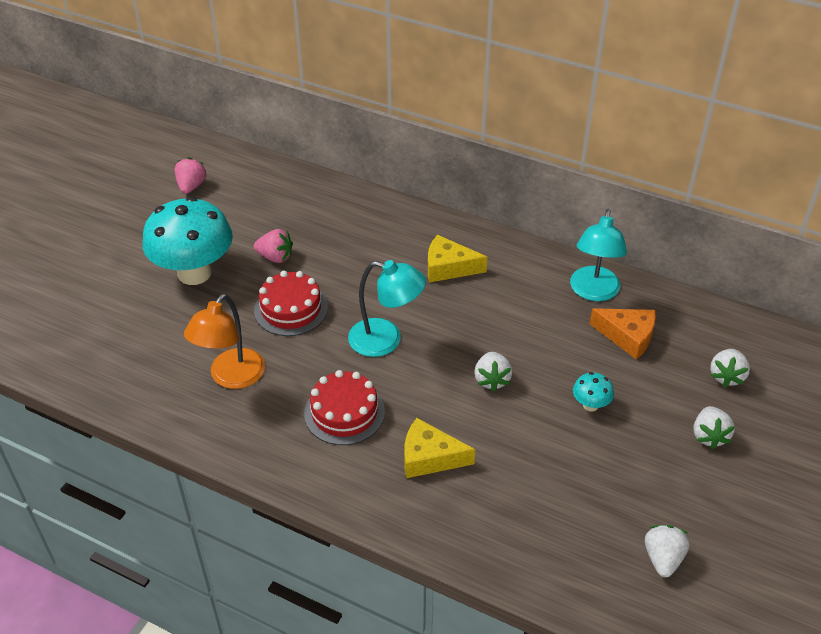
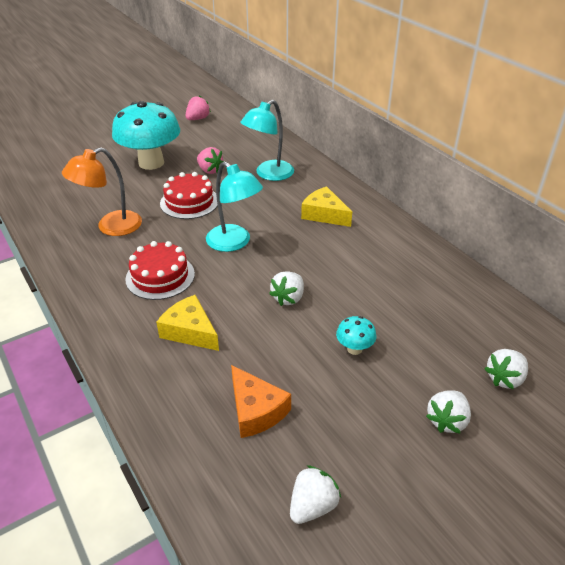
camera: 30 degrees right, 5 degrees down
turquoise lamp [570,209,627,301] -> turquoise lamp moved to [240,100,294,181]
orange cheese [590,308,656,359] -> orange cheese moved to [231,365,291,438]

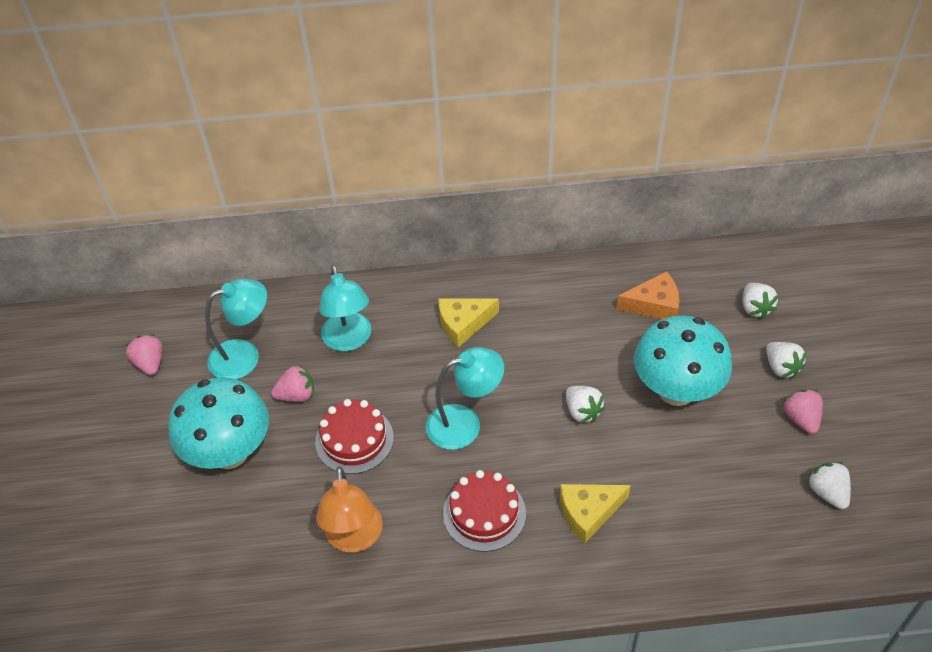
camera: 60 degrees left, 10 degrees up
orange cheese [231,365,291,438] -> orange cheese moved to [616,271,679,319]
turquoise mushroom [336,316,376,355] -> turquoise mushroom [634,315,732,406], size x2.42
none -> turquoise lamp [205,279,267,379]
none -> pink strawberry [782,390,823,434]

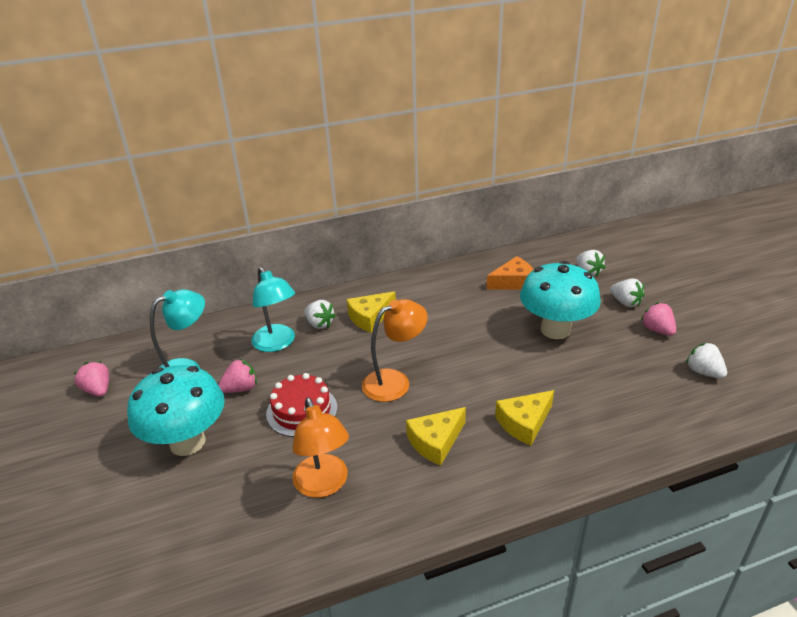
camera: 15 degrees left, 15 degrees down
turquoise lamp [426,347,504,450] -> orange lamp [362,299,428,402]
red cake [443,470,526,552] -> yellow cheese [406,407,466,466]
white strawberry [566,386,605,423] -> white strawberry moved to [304,300,336,329]

